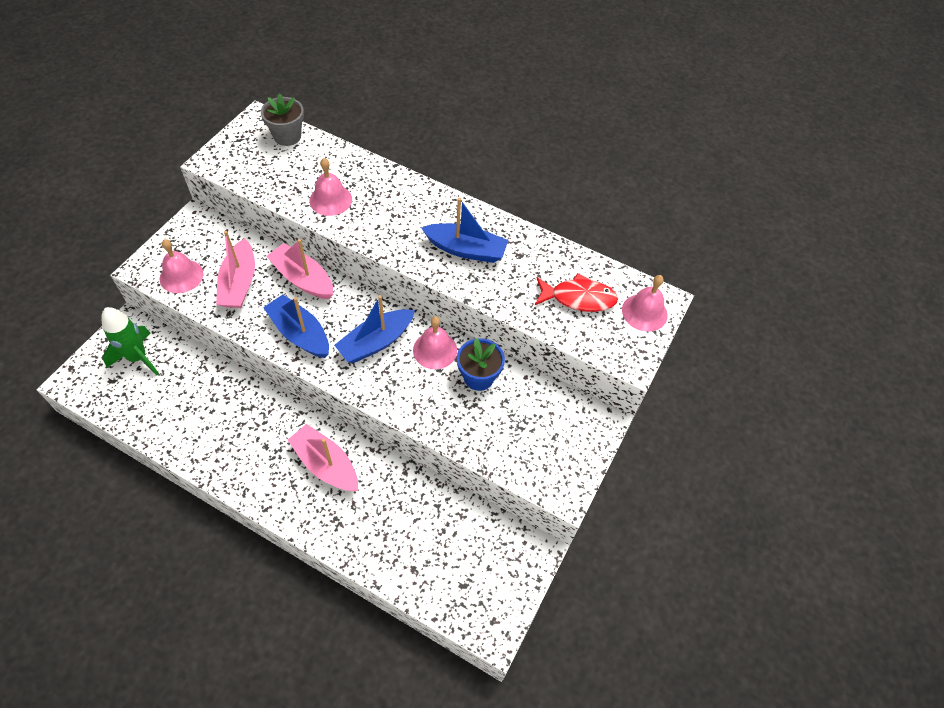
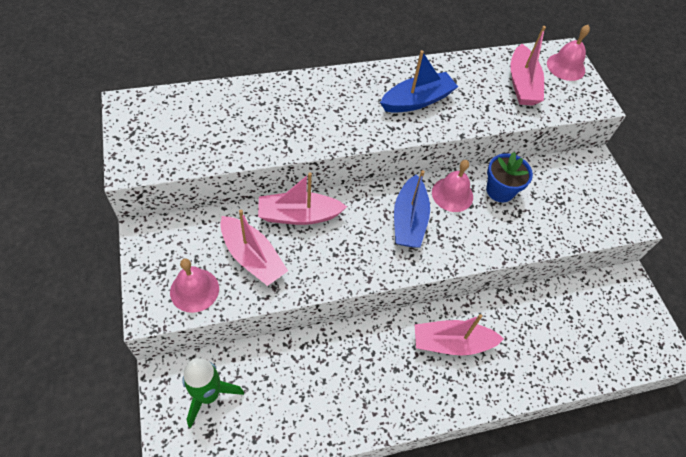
camera: 45 degrees left, 0 degrees up
grey flower pot [261,93,304,146] -> none
blue boat [263,294,329,358] -> none
pink bell [309,158,352,216] -> none
red fish [535,273,618,312] -> pink boat [511,26,546,106]

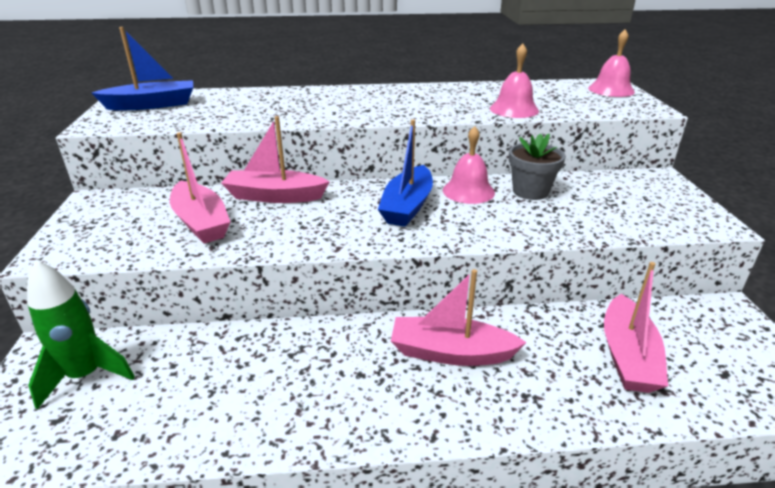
camera: 15 degrees right, 25 degrees down
pink bell [170,258,219,313] -> pink bell moved to [490,44,539,118]
blue boat [380,50,458,113] -> blue boat moved to [92,27,193,110]
blue flower pot [486,152,533,203] -> grey flower pot [509,134,566,200]
pink boat [511,26,546,106] -> pink boat moved to [604,262,668,393]

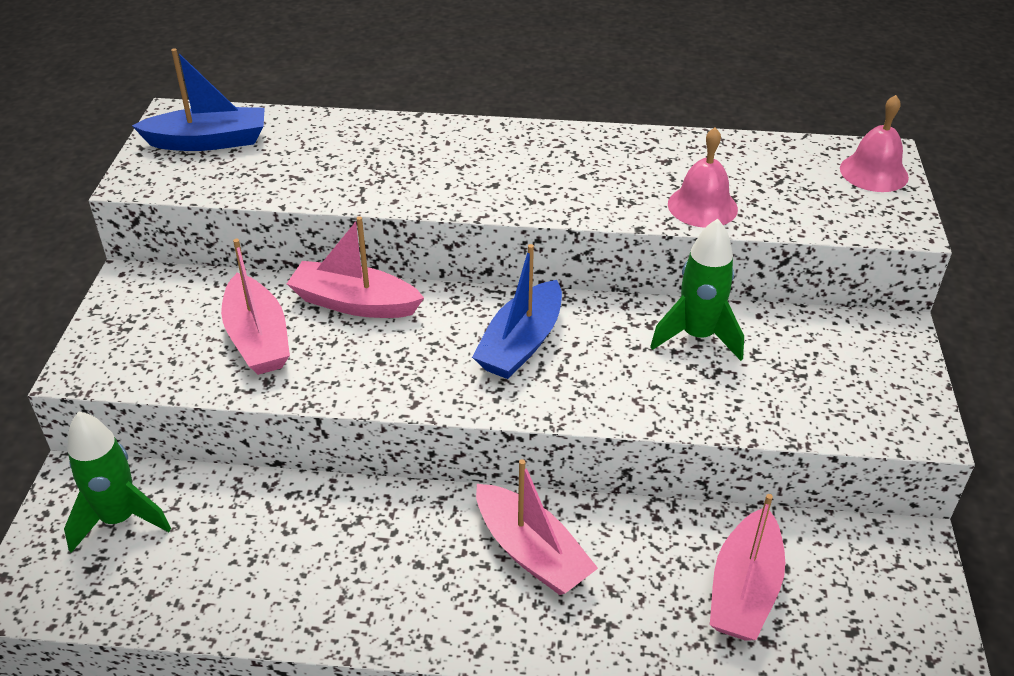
camera: 10 degrees right, 10 degrees up
pink boat [391,269,527,366] -> pink boat turned 150 degrees counterclockwise [476,459,598,595]
pink bell [443,126,495,204] -> none
grey flower pot [509,134,566,200] -> green rocket [650,219,744,361]

